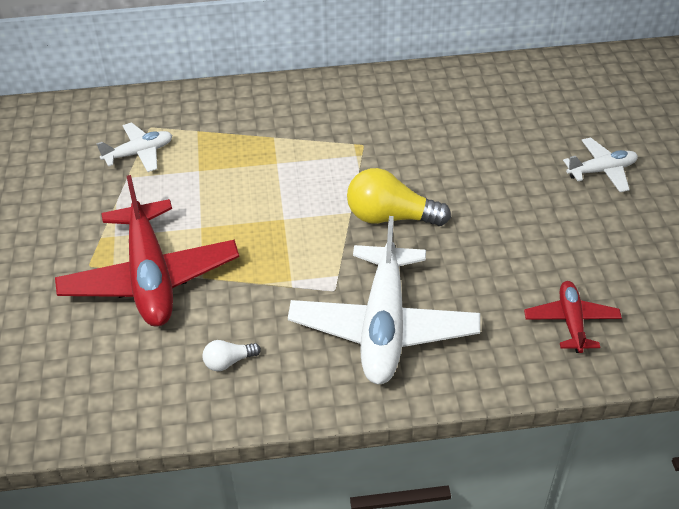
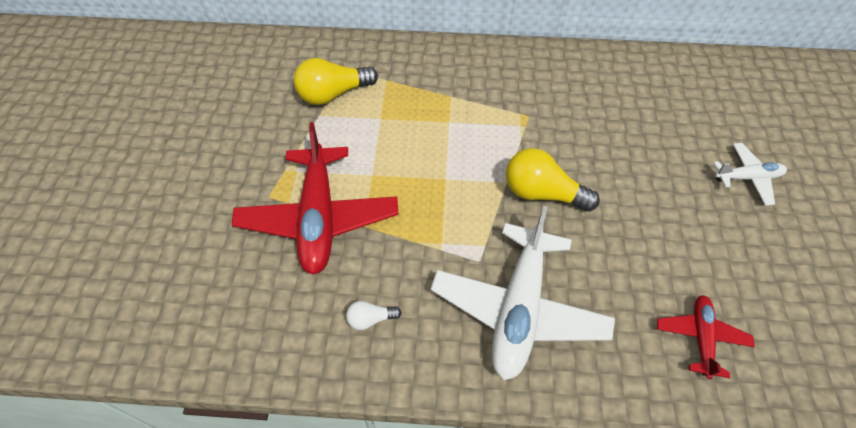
camera: 10 degrees right, 10 degrees up
white plane [96,122,172,172] -> yellow light bulb [294,58,378,105]

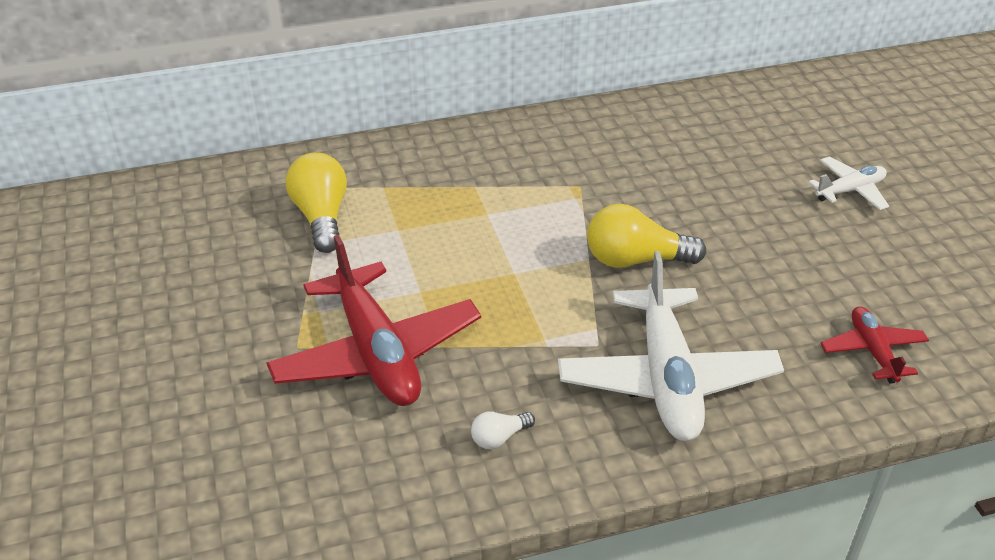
camera: 20 degrees left, 15 degrees down
yellow light bulb [294,58,378,105] -> yellow light bulb turned 120 degrees clockwise [286,152,347,253]

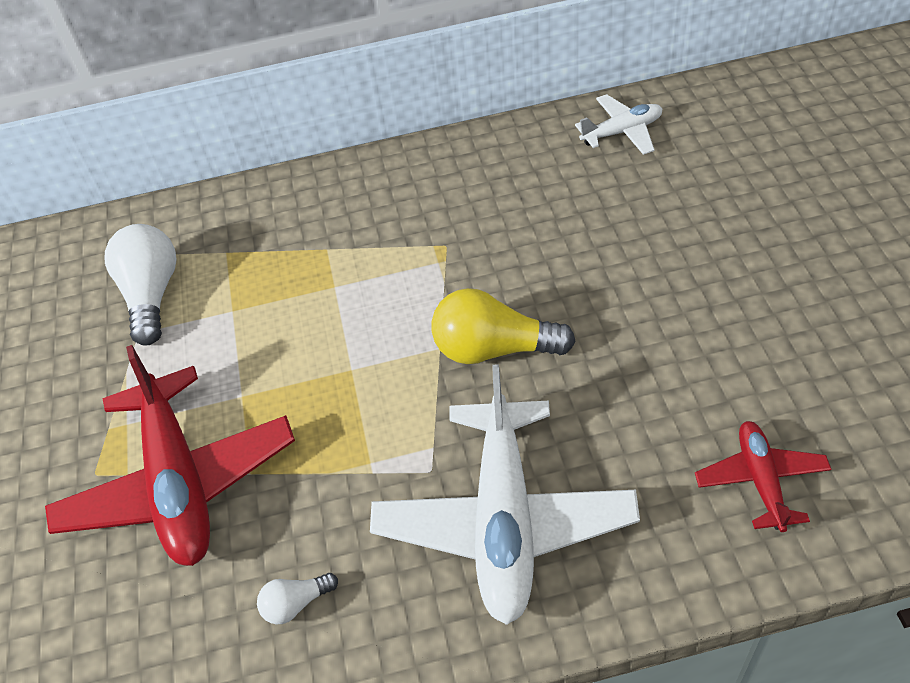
camera: 10 degrees right, 10 degrees up
yellow light bulb [286,152,347,253] -> white light bulb [105,224,176,346]
white plane [808,157,889,210] -> white plane moved to [575,94,662,155]

